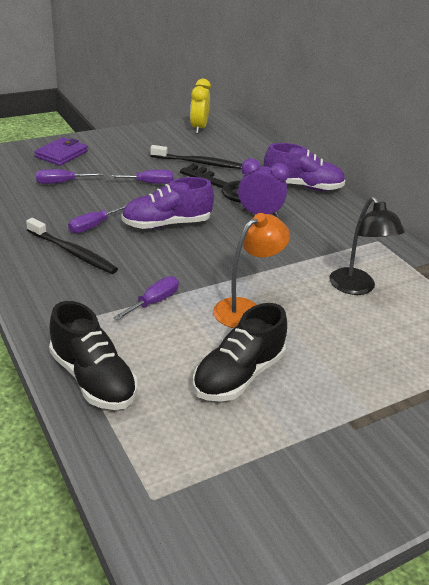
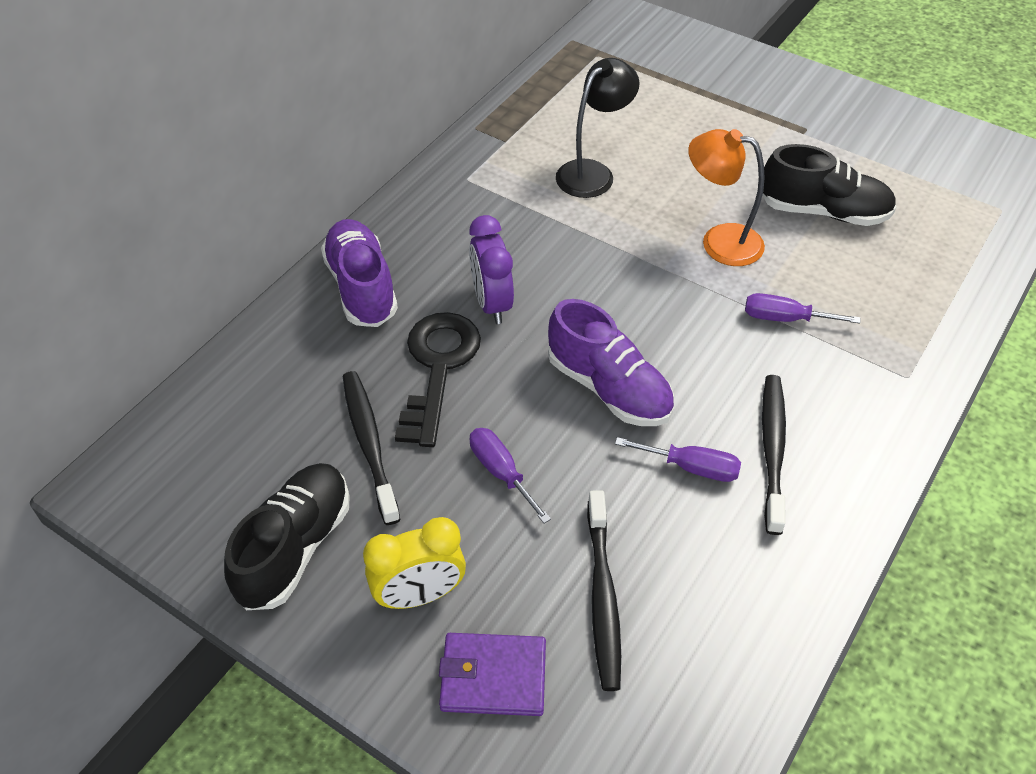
camera: 115 degrees left, 15 degrees up
purple screwdriver [36,169,103,184] -> black toothbrush [587,490,621,691]
black shoe [49,301,137,410] -> black shoe moved to [224,463,350,610]
yellow clock [190,79,211,134] -> yellow clock moved to [363,517,466,609]

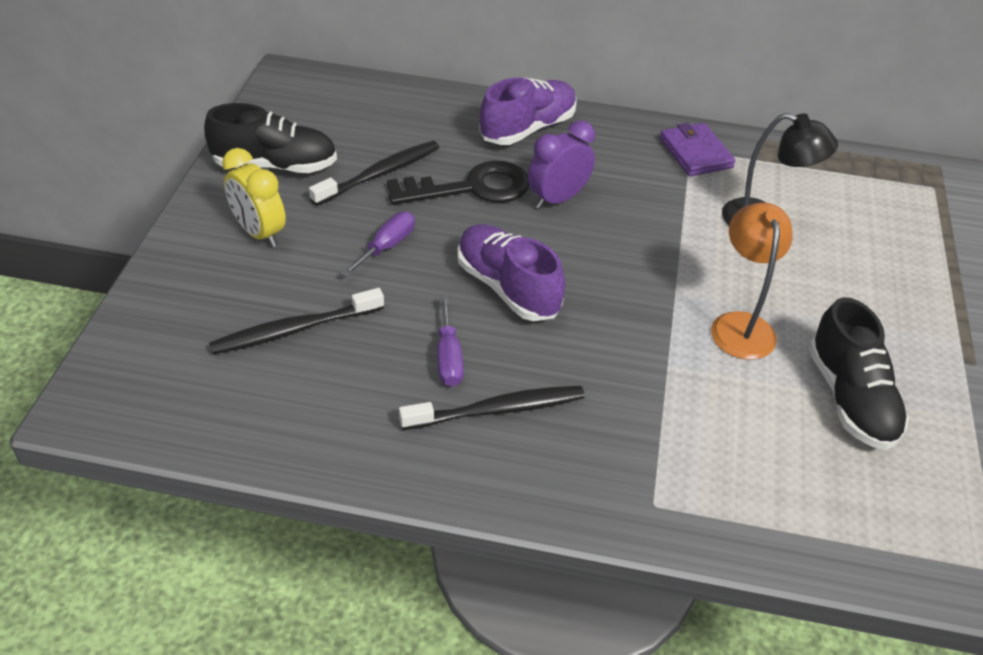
camera: 65 degrees right, 5 degrees down
purple wallet [439,633,546,716] -> purple wallet moved to [660,122,736,176]
purple shoe [548,299,674,426] -> purple shoe turned 120 degrees clockwise [457,224,565,321]
purple screwdriver [745,293,860,324] -> none

